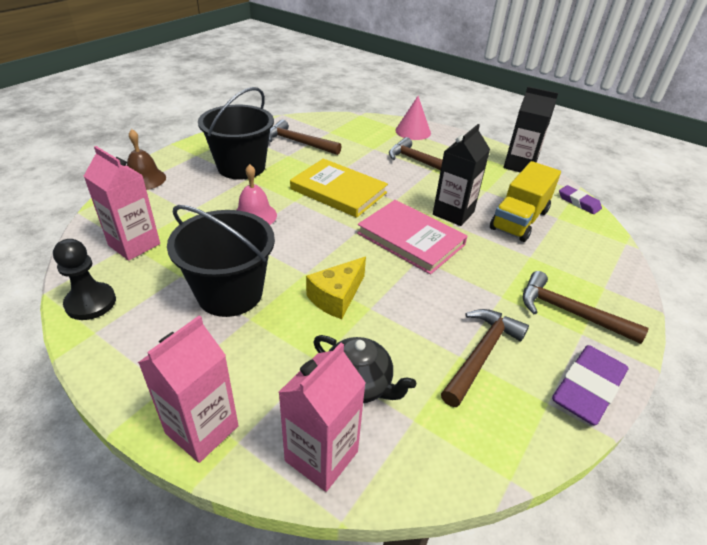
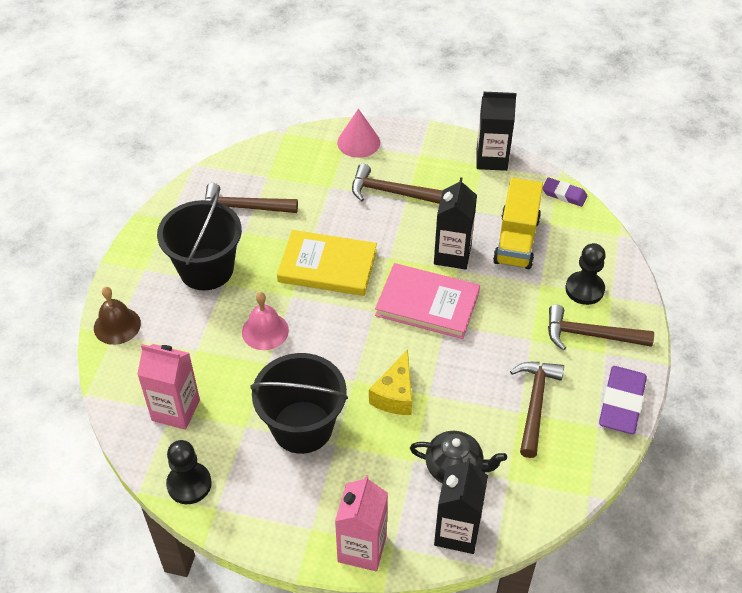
camera: 20 degrees left, 10 degrees up
pink carton [278,343,366,492] -> black carton [434,458,488,554]
none -> black pawn [565,243,605,305]

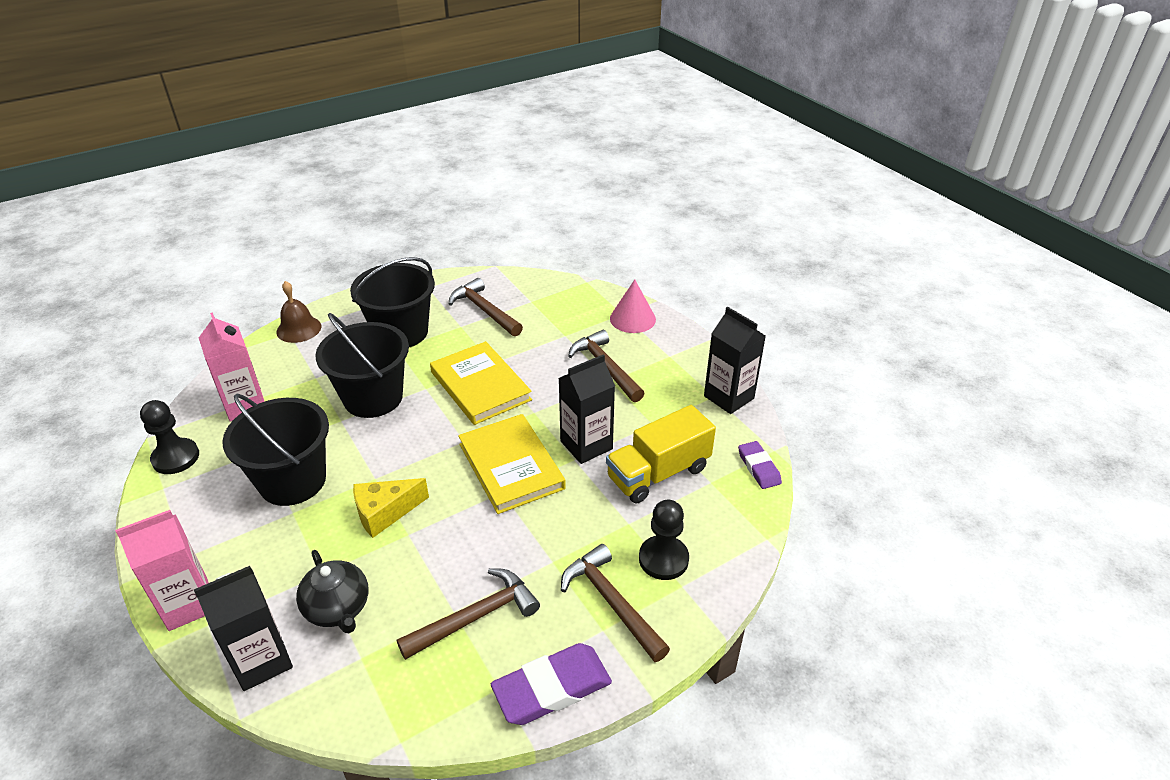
camera: 45 degrees right, 10 degrees down
pink bell [242,292,289,350] -> black bucket [315,313,409,418]
pink book [375,263,480,339] -> yellow book [458,414,566,514]

